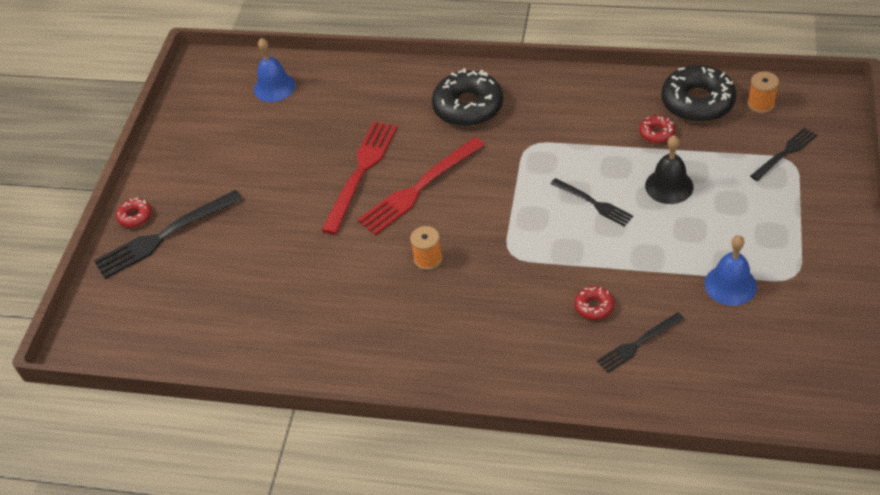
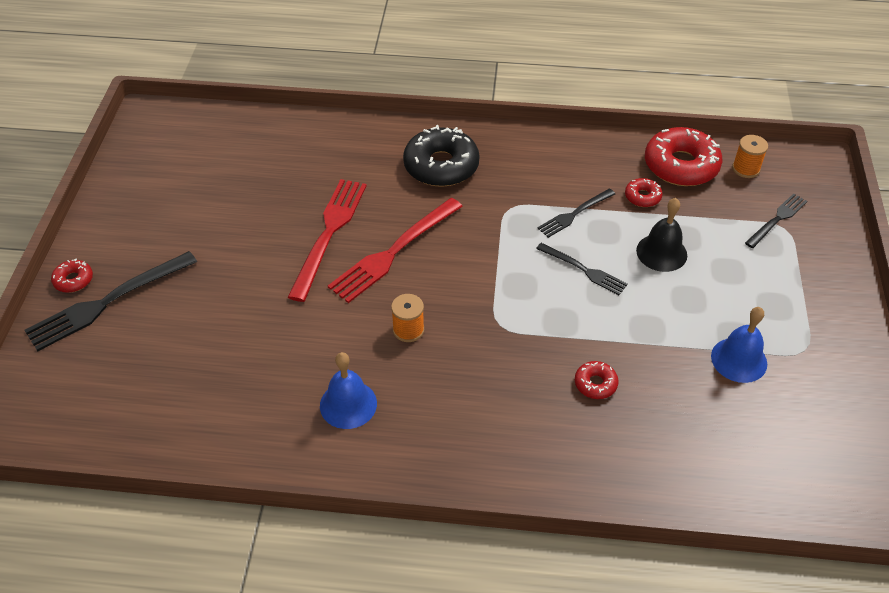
camera: 10 degrees left, 0 degrees up
blue bell [254,38,296,102] -> blue bell moved to [320,352,377,429]
black fork [597,312,684,373] -> black fork moved to [538,189,615,238]
black donut [661,65,736,122] -> red donut [645,127,723,186]

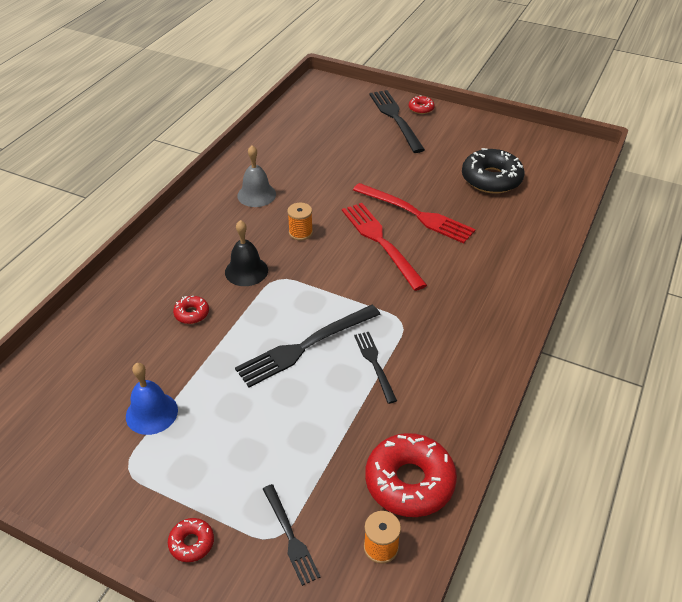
camera: 110 degrees right, 5 degrees down
blue bell [320,352,377,429] -> grey bell [237,145,276,207]
black donut [403,125,480,187] -> black donut moved to [462,148,525,193]
black fork [536,243,628,295] -> black fork [235,305,381,388], size x1.75
red donut [625,178,663,207] -> red donut moved to [168,518,214,562]
black bell [636,198,687,272] -> black bell moved to [225,220,268,286]

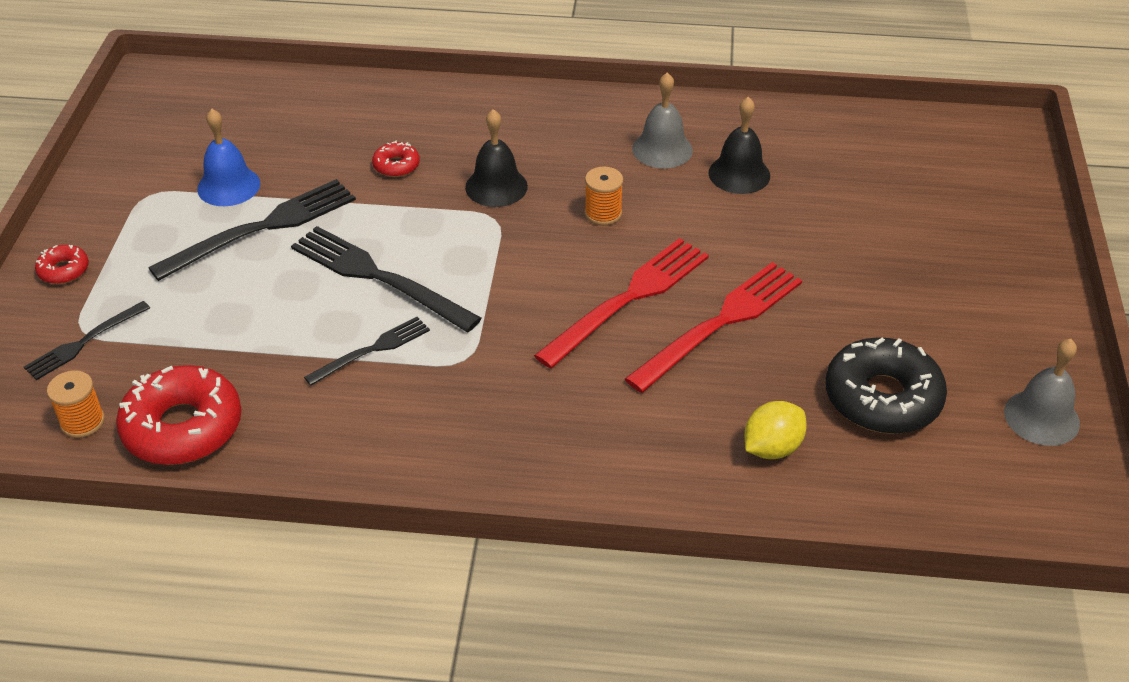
camera: 70 degrees right, 0 degrees up
red fork [353,183,476,244] -> red fork turned 150 degrees counterclockwise [625,262,802,393]
black fork [369,90,425,153] -> black fork moved to [148,179,356,281]
red donut [409,95,435,114] -> none
none -> black bell [709,97,770,194]
none -> yellow lemon [744,401,807,459]
none -> grey bell [1004,339,1080,446]

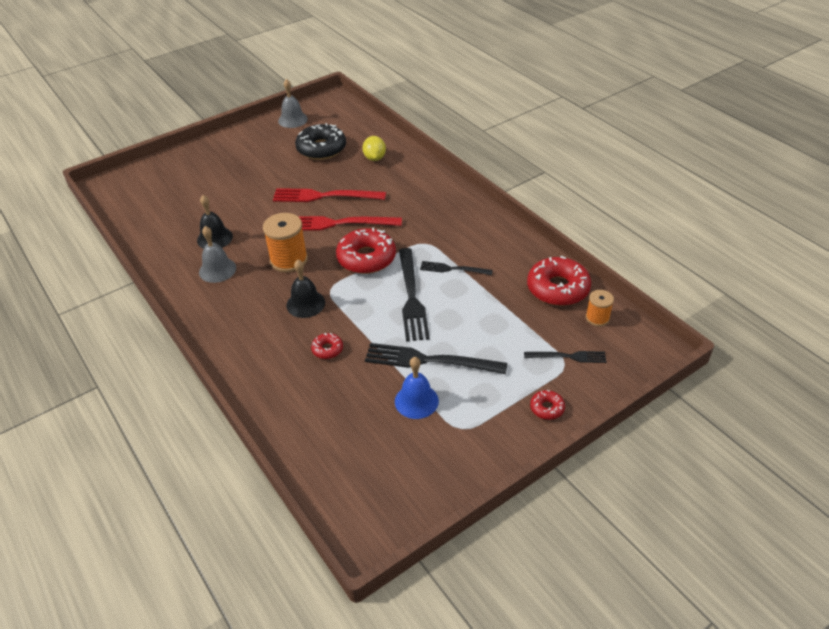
camera: 130 degrees left, 0 degrees up
orange spool [585,167,623,225] -> orange spool [263,213,308,273], size x1.75
yellow lemon [744,401,807,459] -> yellow lemon turned 75 degrees clockwise [362,136,386,161]
none -> red donut [336,228,396,274]

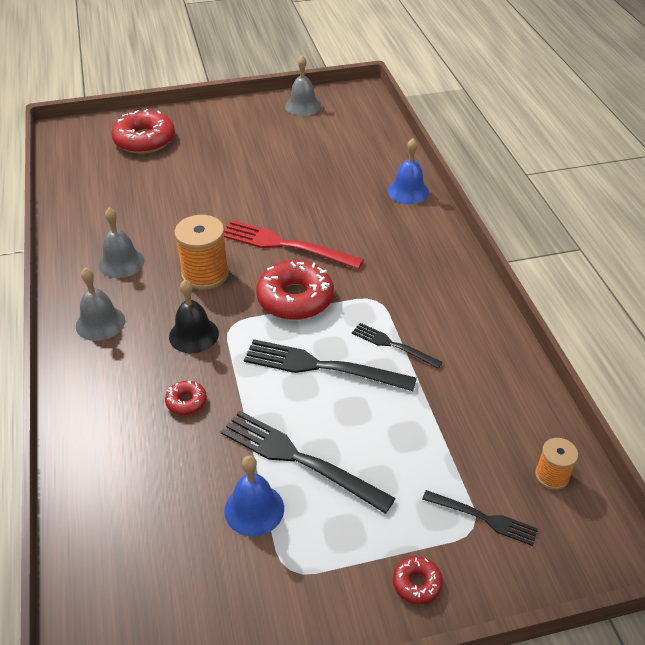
camera: 20 degrees right, 0 degrees up
black bell [197,195,233,249] -> none
red fork [273,188,386,202] -> none
black donut [295,123,346,160] -> none
yellow lemon [362,136,386,161] -> none
black fork [399,248,430,341] -> black fork turned 90 degrees clockwise [244,339,417,391]
red donut [527,256,591,306] -> red donut moved to [112,109,175,154]
none -> grey bell [76,267,125,341]
none -> blue bell [388,138,429,204]

